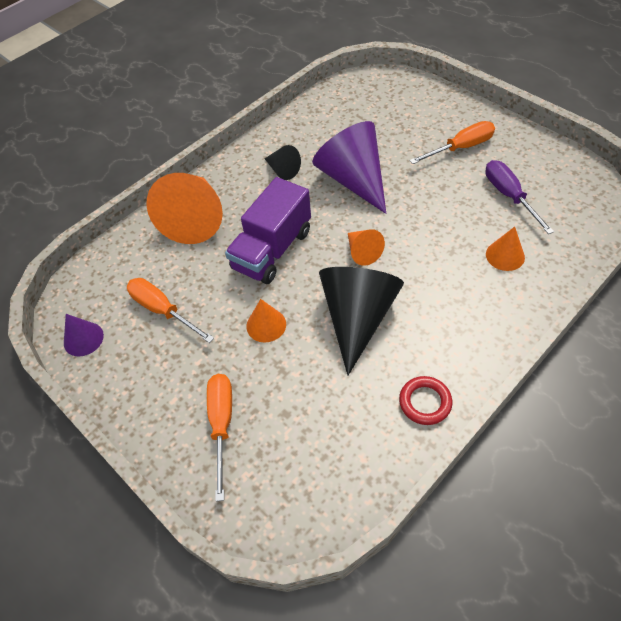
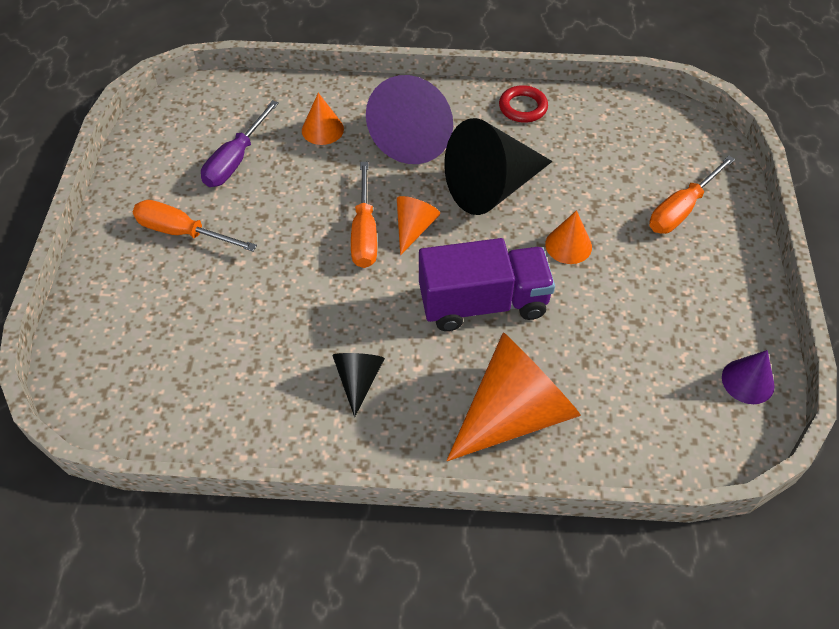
camera: 135 degrees left, 0 degrees up
orange screwdriver [127,278,214,343] -> orange screwdriver moved to [351,162,377,268]
purple cone [312,121,386,214] -> purple cone moved to [366,75,453,164]

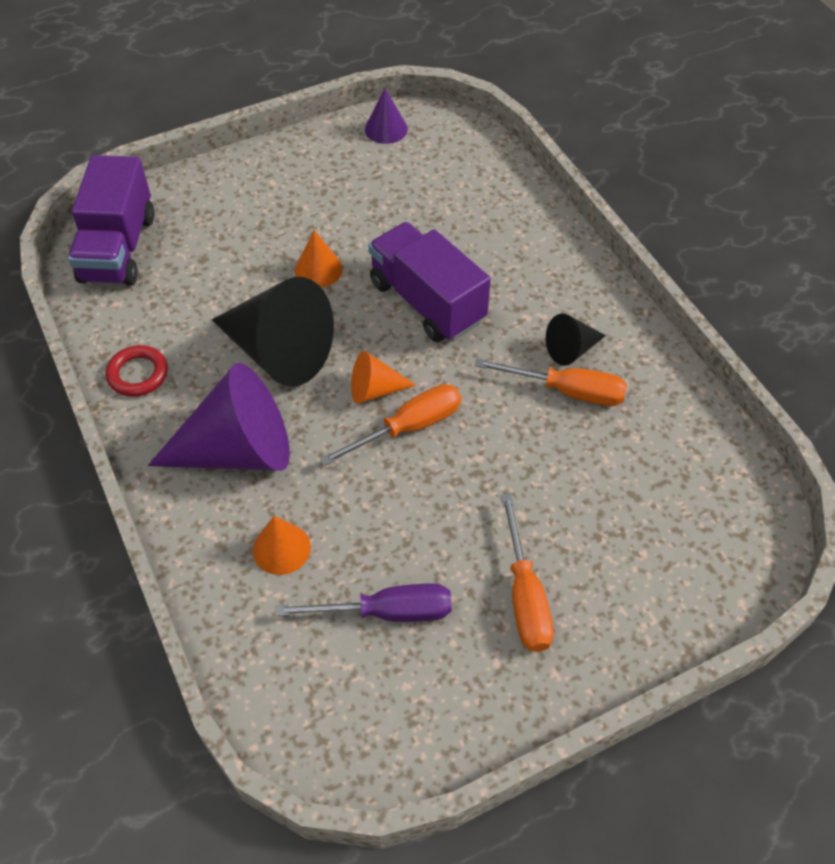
camera: 120 degrees left, 0 degrees up
orange cone [446,332,581,461] -> none
orange screwdriver [649,156,735,234] -> orange screwdriver moved to [475,359,627,406]
none -> purple truck [68,155,154,286]

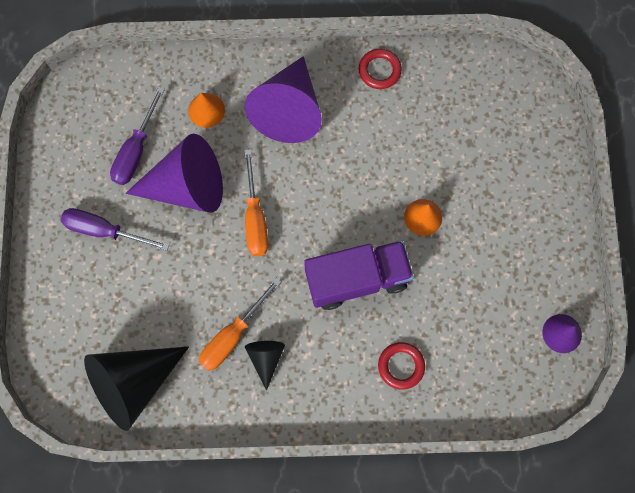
camera: 115 degrees right, 20 degrees up
purple truck [68,155,154,286] -> none
black cone [212,277,334,387] -> black cone moved to [84,347,189,431]
orange cone [351,351,416,404] -> none
orange screwdriver [501,494,554,652] -> purple screwdriver [61,208,170,251]
none -> purple cone [126,134,223,213]
none -> red ring [378,342,425,390]

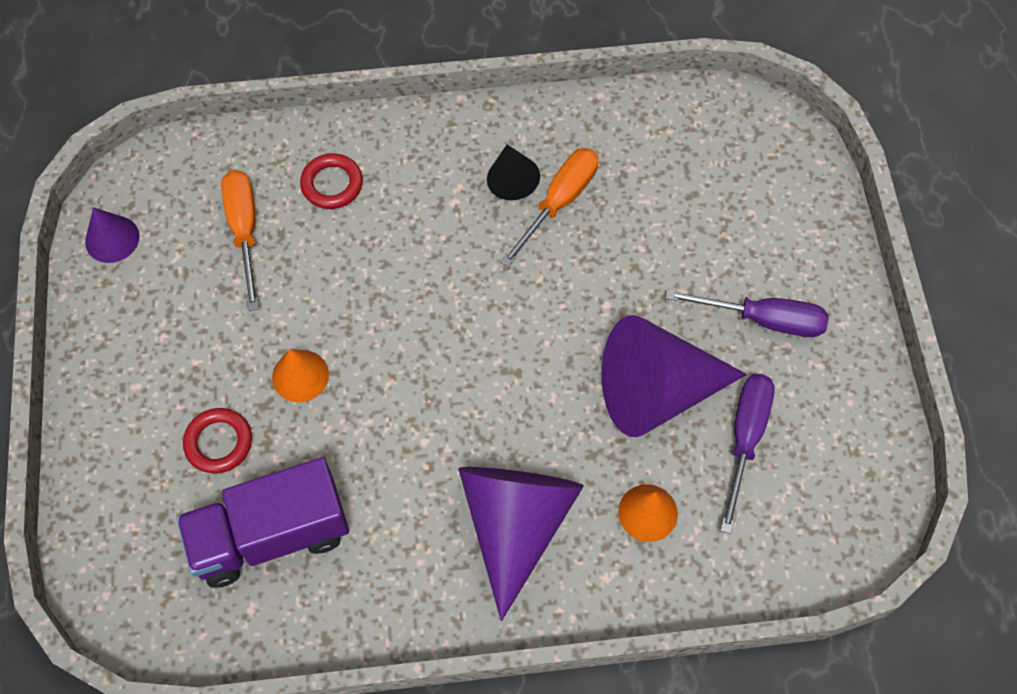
camera: 175 degrees right, 10 degrees down
black cone [84,347,189,431] -> none
orange screwdriver [244,149,268,256] -> orange screwdriver moved to [221,170,259,311]
purple truck [304,241,414,310] -> purple truck moved to [177,457,349,587]
red ring [358,49,402,89] -> red ring moved to [183,408,252,474]

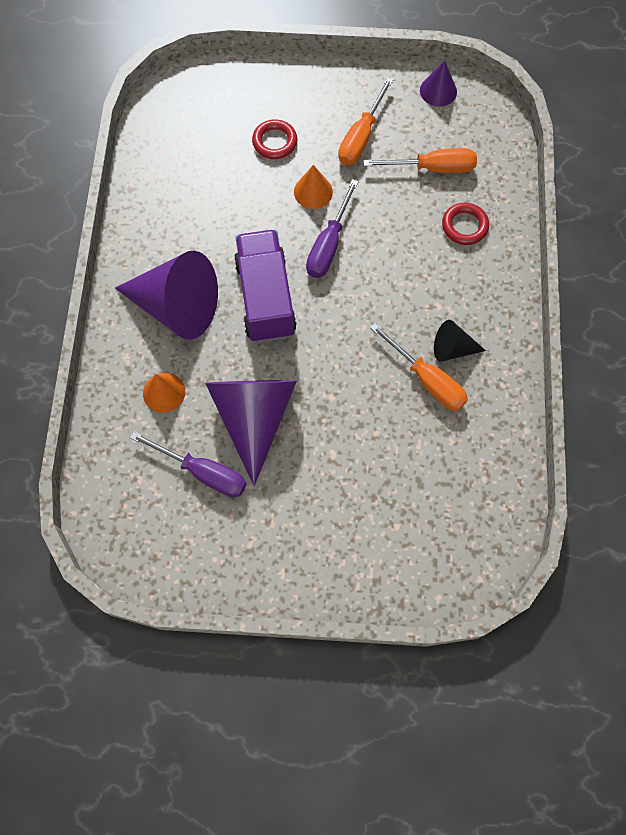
camera: 100 degrees right, 5 degrees up
purple truck [177,457,349,587] -> purple truck moved to [234,230,297,342]
purple screwdriver [665,289,829,337] -> purple screwdriver moved to [306,179,359,278]
none -> orange screwdriver [338,77,394,165]

